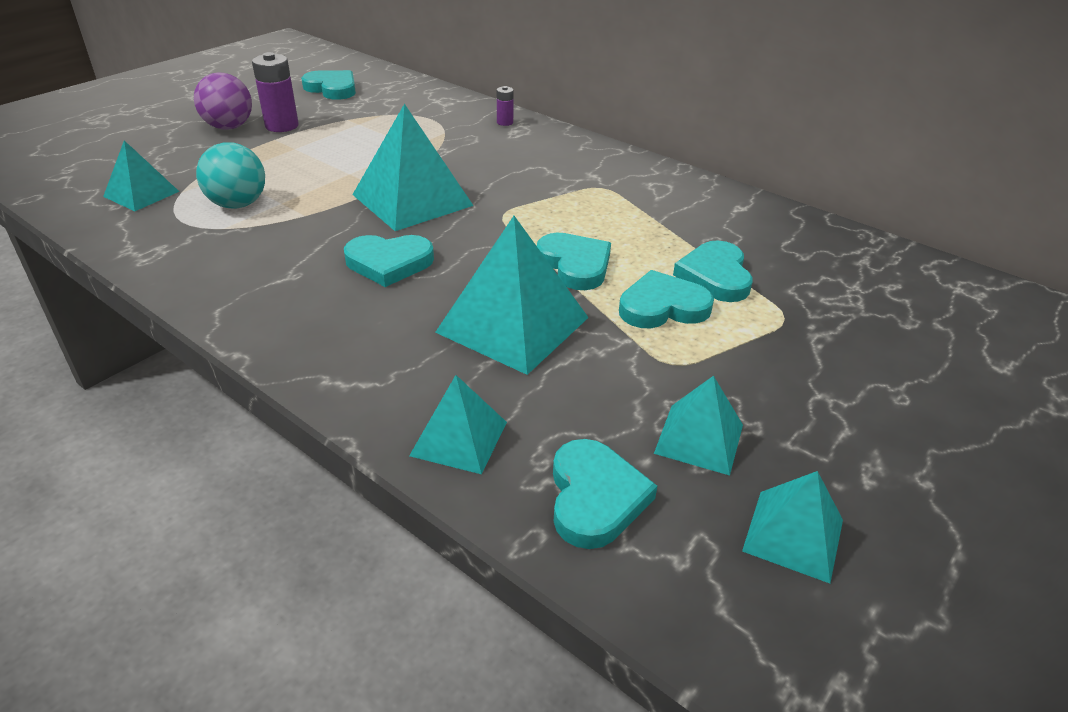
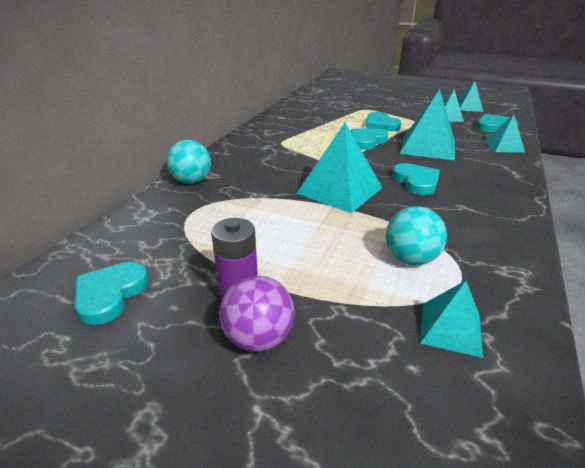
camera: 105 degrees left, 5 degrees down
purple battery [497,86,514,126] -> turquoise ball [166,140,211,184]
turquoise heart [673,240,753,302] -> none

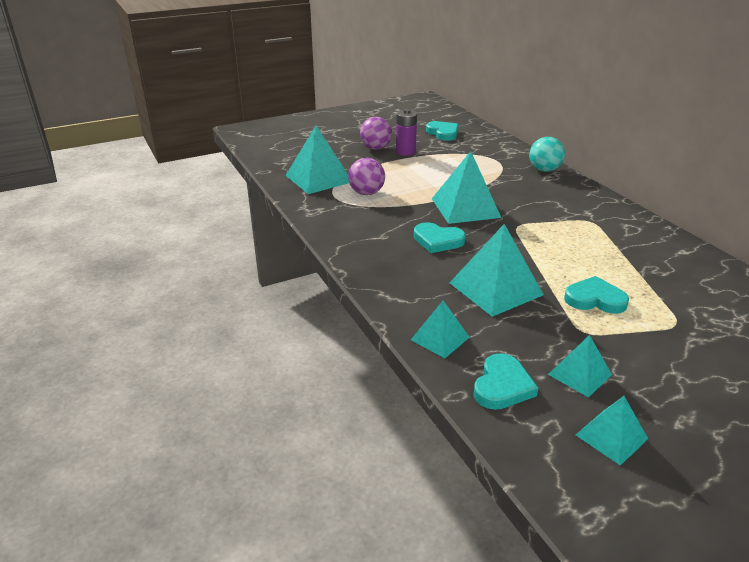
camera: 130 degrees right, 0 degrees up
turquoise heart [351,128,388,150] -> none
turquoise ball [386,206,447,265] -> purple ball [348,158,385,195]
turquoise pyramid [420,281,483,358] -> turquoise pyramid [285,126,349,194], size x1.74

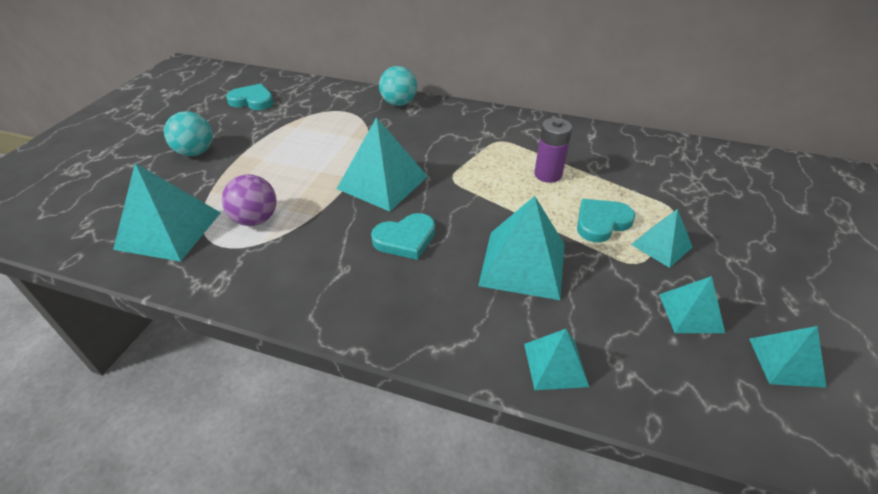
camera: 45 degrees left, 10 degrees up
purple ball [360,117,392,150] -> turquoise ball [164,111,213,156]
purple battery [396,109,417,156] -> purple battery moved to [534,118,572,183]
turquoise heart [473,353,538,410] -> none
none -> turquoise pyramid [631,209,692,268]

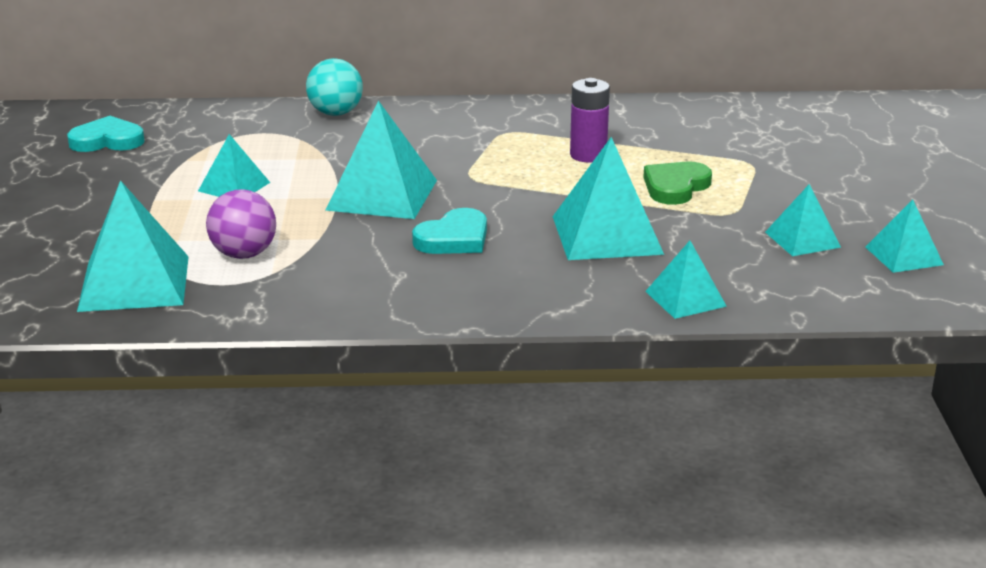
camera: 20 degrees left, 15 degrees down
turquoise ball [164,111,213,156] -> none
turquoise heart [577,199,636,243] -> green heart [643,162,712,205]
turquoise pyramid [631,209,692,268] -> turquoise pyramid moved to [198,134,270,197]

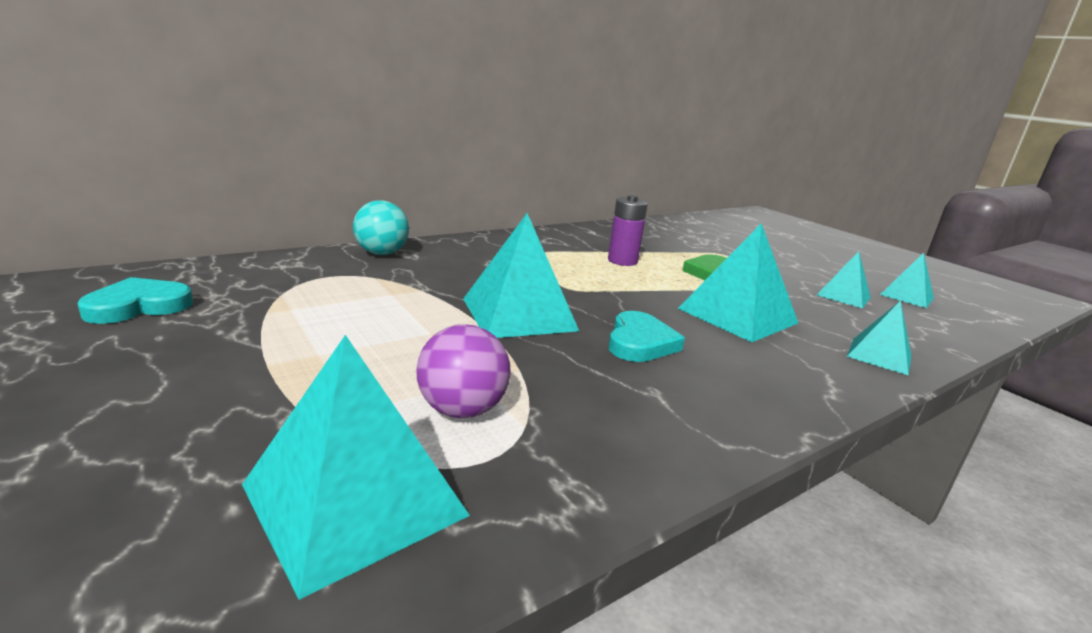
camera: 35 degrees left, 5 degrees down
turquoise pyramid [198,134,270,197] -> none

